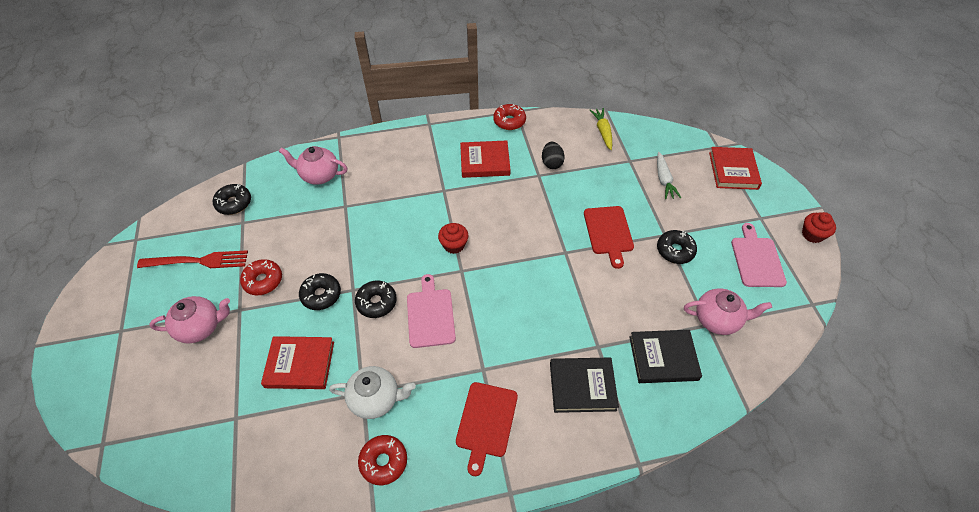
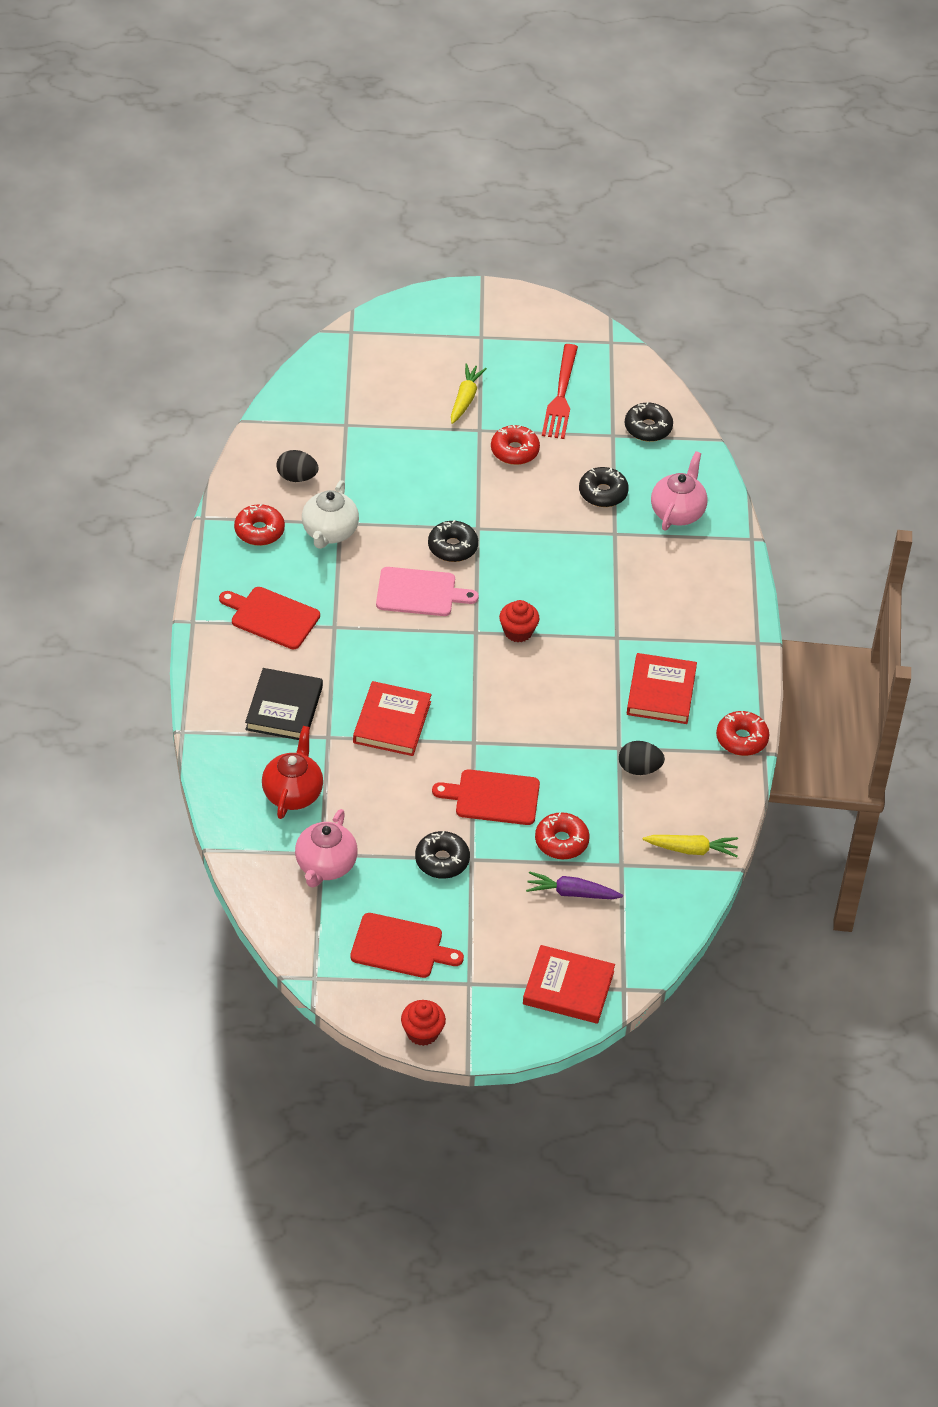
camera: 100 degrees right, 5 degrees down
pink teapot [149,296,230,344] -> yellow carrot [451,363,487,424]
red book [261,336,334,389] -> red book moved to [353,681,432,756]
black donut [299,273,341,310] -> black donut moved to [579,467,629,507]
black book [629,330,702,383] -> red teapot [262,726,323,819]
white carrot [657,152,681,199] -> purple carrot [526,871,623,899]
pink cutting board [731,223,787,287] -> red cutting board [350,913,464,978]
none -> black egg [276,450,319,482]
none -> red donut [535,812,590,859]

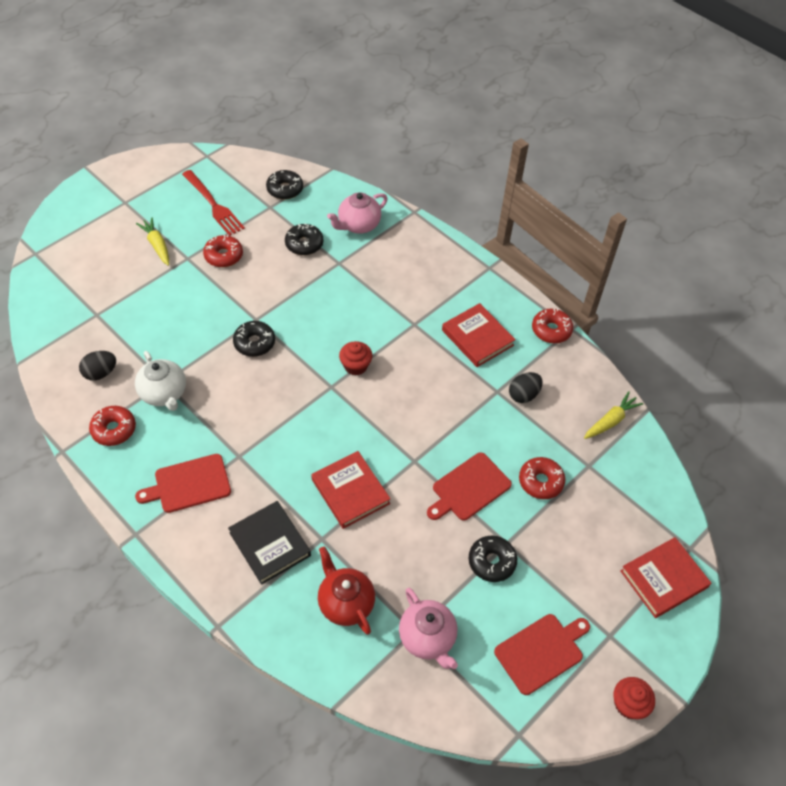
camera: 45 degrees left, 5 degrees up
pink cutting board [376,567,479,616] -> none
purple carrot [526,871,623,899] -> none
pink teapot [651,451,708,531] -> pink teapot turned 105 degrees counterclockwise [327,192,388,234]

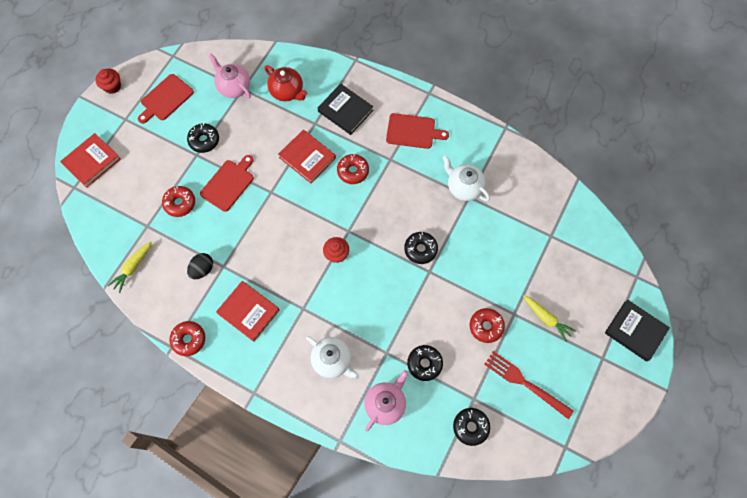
camera: 165 degrees right, 15 degrees up
black egg [79,351,116,381] -> none
red donut [89,406,136,446] -> red donut moved to [337,154,369,184]
red cutting board [135,454,231,513] -> red cutting board turned 45 degrees clockwise [386,113,449,149]
none -> white teapot [306,336,359,379]
none -> black book [605,300,670,362]

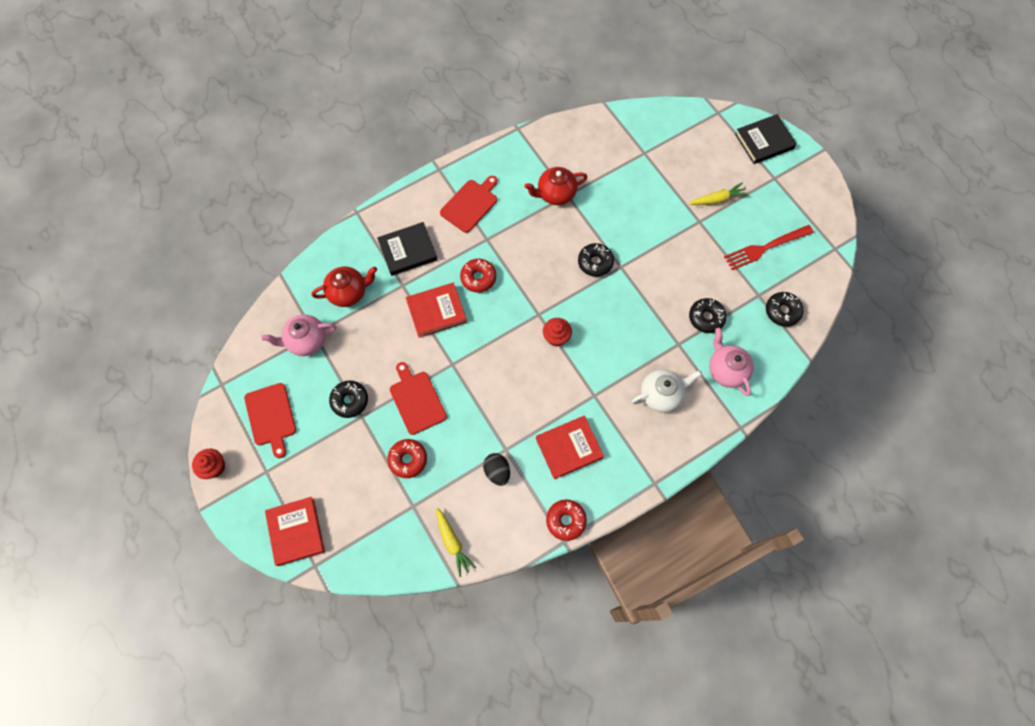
camera: 60 degrees left, 0 degrees up
white teapot [442,155,490,201] -> red teapot [524,167,587,205]
red donut [470,308,505,343] -> none

